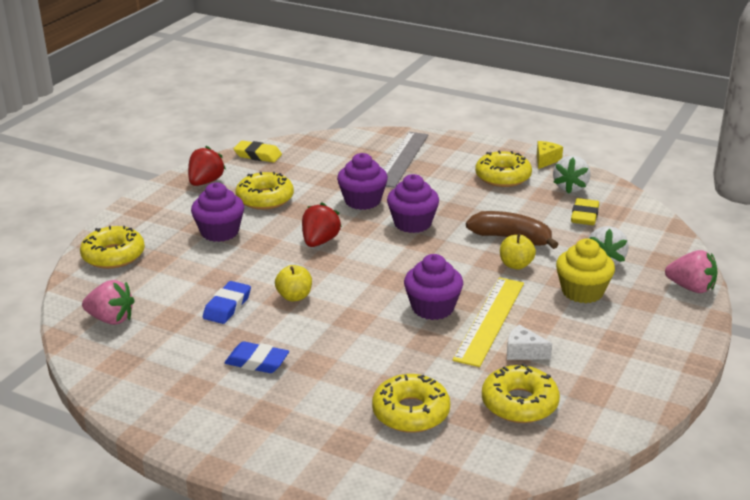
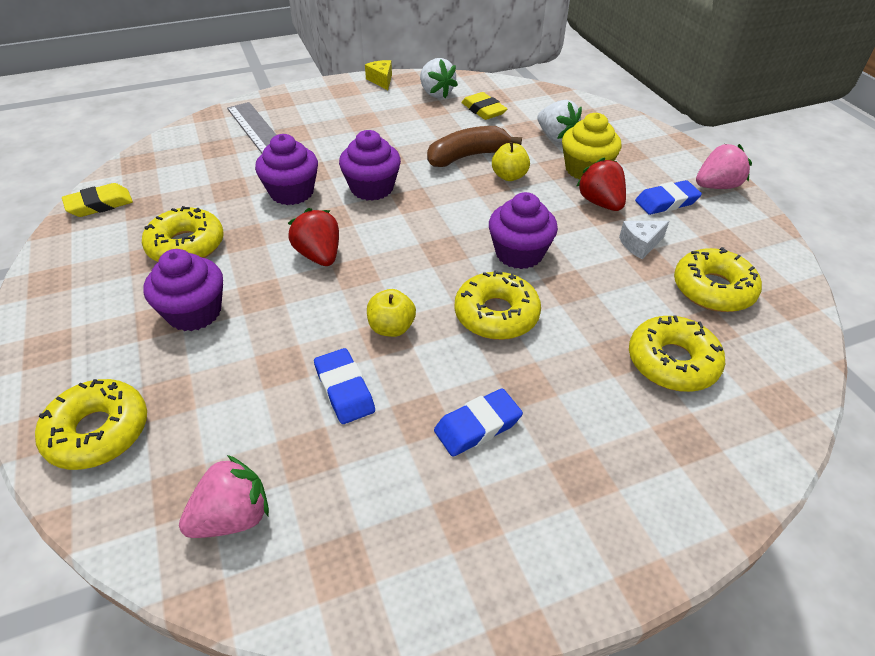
camera: 50 degrees left, 15 degrees up
red strawberry [188,146,226,186] -> red strawberry moved to [576,157,626,211]
yellow ruler [453,277,524,367] -> none
yellow donut [475,151,532,187] -> yellow donut moved to [454,270,541,340]
pink strawberry [665,250,718,293] -> pink strawberry moved to [696,144,752,189]
none -> blue eraser [635,180,702,215]

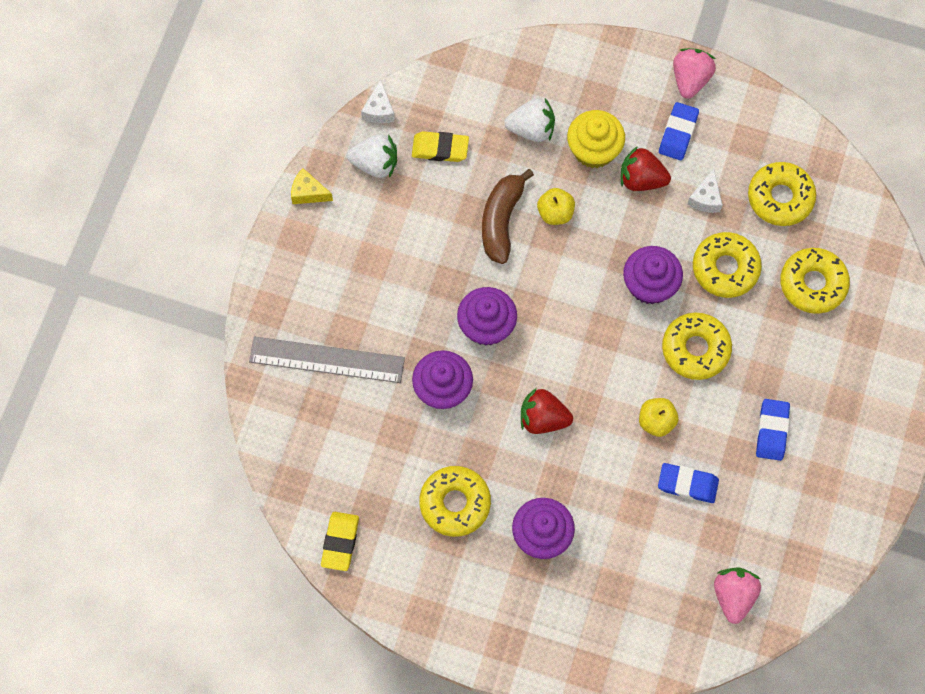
camera: 50 degrees left, 25 degrees up
yellow donut [35,379,147,470] -> yellow donut moved to [693,232,762,298]
none -> white cheese [361,80,395,123]

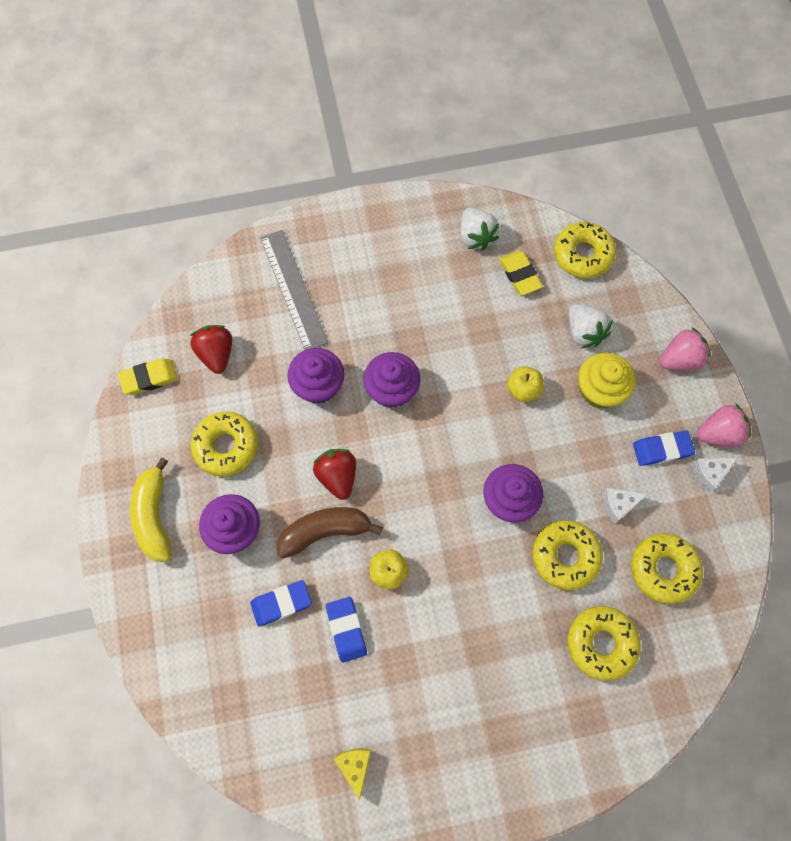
camera: 60 degrees right, 0 degrees up
yellow cheese [291,168,333,204] -> yellow cheese moved to [334,749,371,800]
white cheese [361,80,395,123] -> white cheese moved to [691,458,738,492]
brown banana [482,169,534,264] -> brown banana moved to [277,507,383,558]
red strawberry [621,146,671,191] -> red strawberry moved to [190,325,232,374]
yellow donut [662,312,732,380] -> yellow donut moved to [554,222,616,278]
pink strawberry [714,567,761,624] -> pink strawberry moved to [659,327,711,370]
blue eraser [756,399,790,461] -> blue eraser moved to [250,580,312,627]
none -> yellow banana [130,457,171,562]

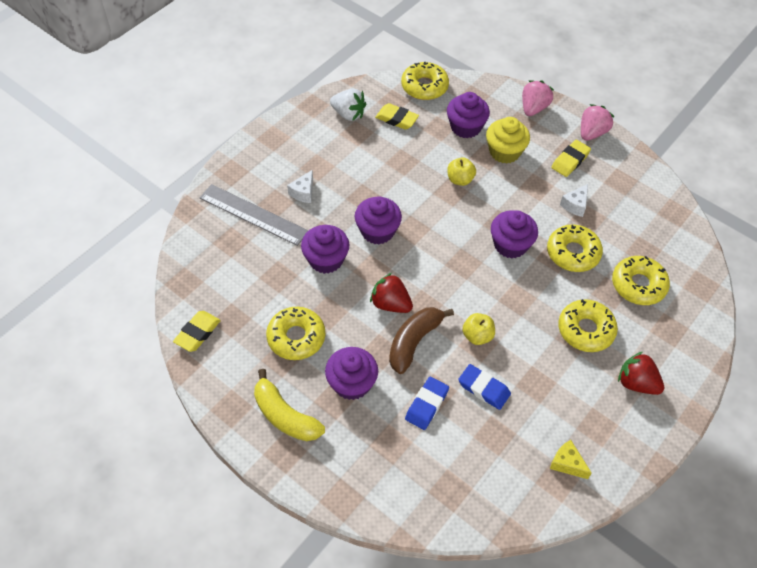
camera: 40 degrees left, 15 degrees down
red strawberry [190,325,232,374] -> red strawberry moved to [618,352,664,395]
white strawberry [569,304,613,348] -> purple cupcake [447,92,490,138]
yellow donut [631,533,703,604] -> yellow donut moved to [558,299,618,352]
blue eraser [633,431,695,466] -> yellow eraser [551,140,591,177]
white cheese [691,458,738,492] -> white cheese moved to [287,170,313,203]

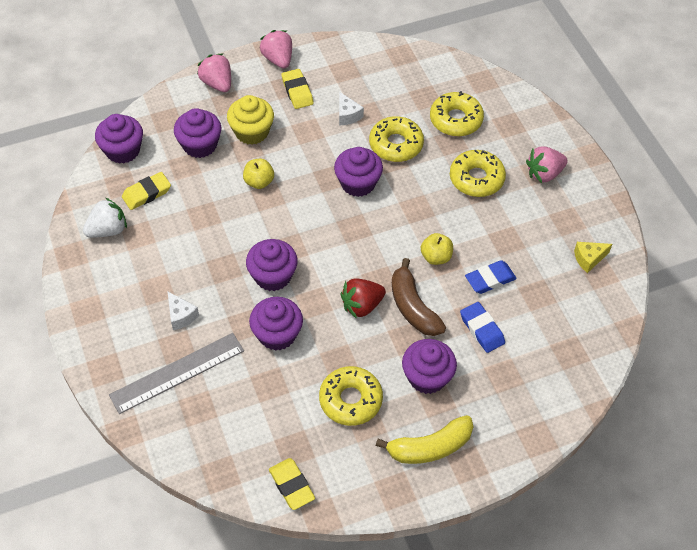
camera: 60 degrees left, 0 degrees up
yellow donut [401,62,449,100] -> purple cupcake [95,114,143,164]
red strawberry [618,352,664,395] -> pink strawberry [526,146,568,183]

